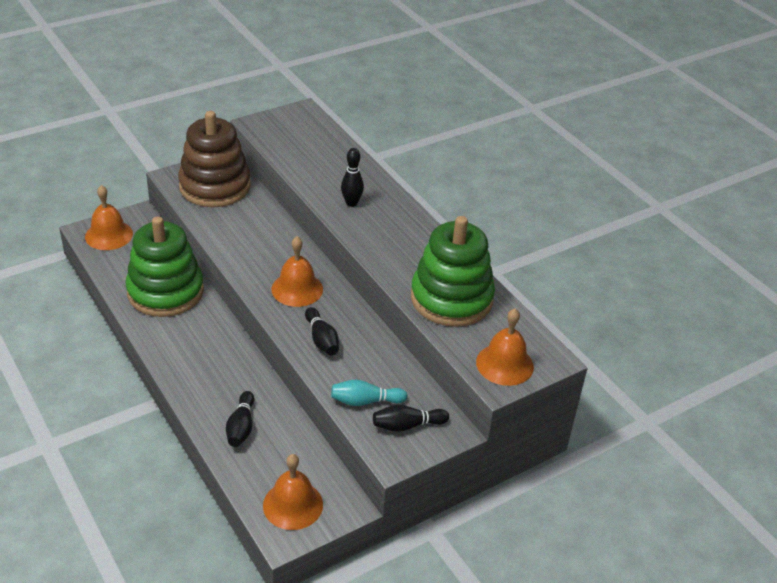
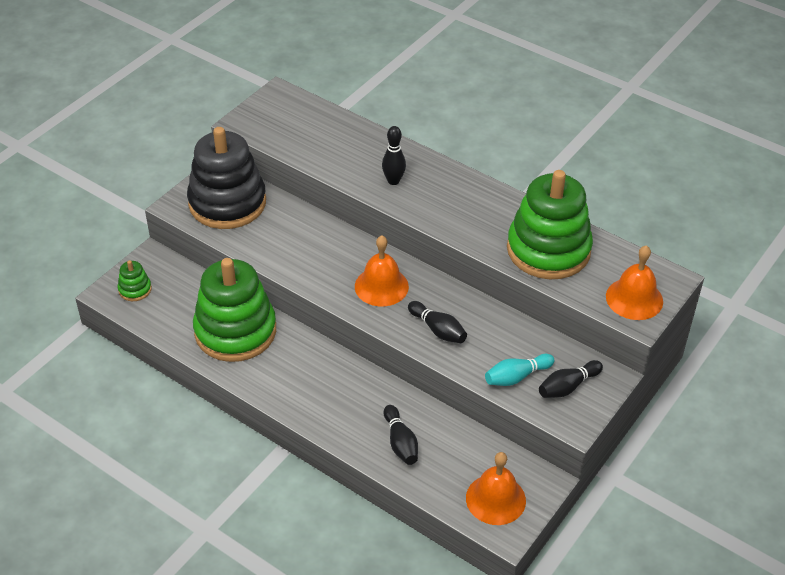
camera: 20 degrees left, 5 degrees up
orange bell [85,185,133,250] -> green stacking toy [118,260,152,301]
brown stacking toy [178,111,251,207] -> black stacking toy [187,127,266,229]

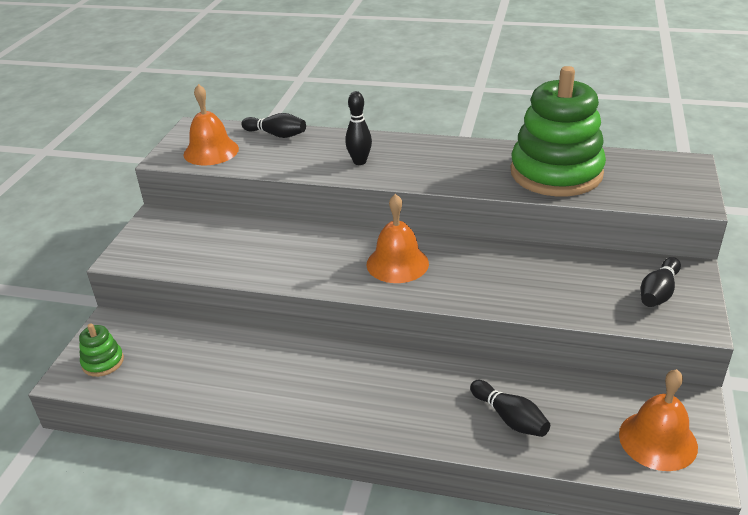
camera: 20 degrees left, 10 degrees down
black stacking toy [187,127,266,229] -> none
green stacking toy [193,258,276,362] -> none
black bowling pin [408,301,467,343] -> black bowling pin moved to [241,113,306,138]
turquoise bowling pin [485,354,555,386] -> none
orange bell [606,245,663,320] -> orange bell moved to [184,84,239,166]

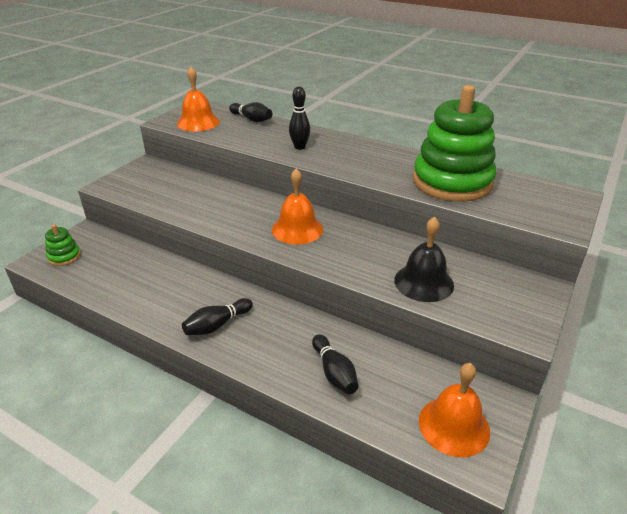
camera: 15 degrees right, 0 degrees up
black bowling pin [640,257,681,307] -> black bowling pin moved to [182,298,253,335]
none -> black bell [394,217,454,302]

